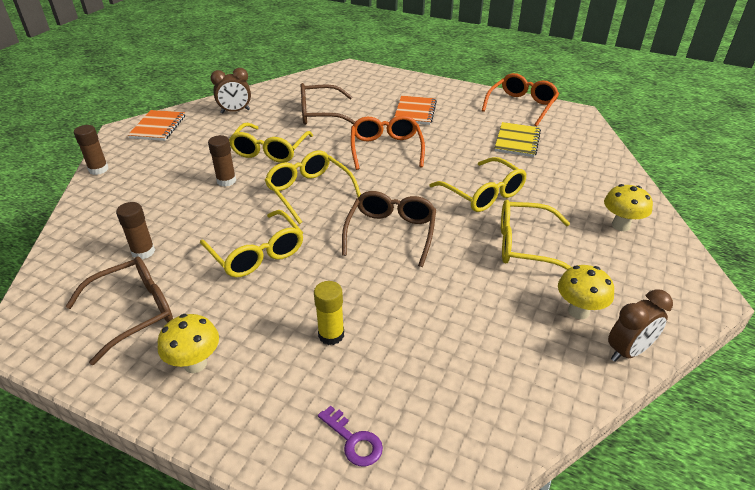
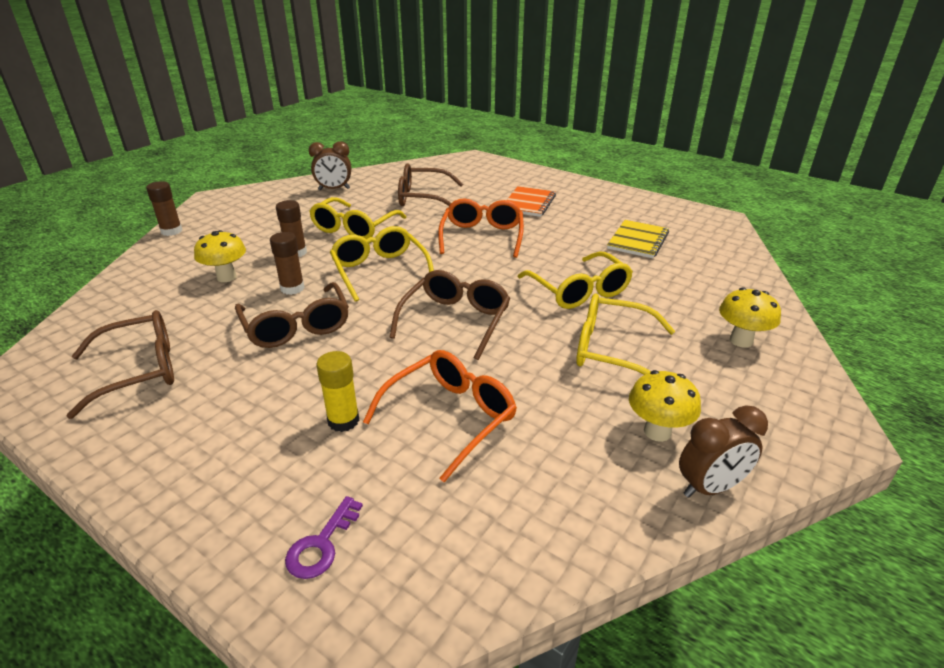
camera: 10 degrees right, 5 degrees down
brown glue stick [116,202,155,259] -> brown glue stick moved to [270,232,305,295]
orange notebook [128,110,185,141] -> none
yellow mushroom [158,314,219,373] -> yellow mushroom moved to [194,230,246,282]
yellow glasses [200,210,303,277] -> brown glasses [235,282,349,348]
purple key [318,405,383,466] -> purple key turned 60 degrees clockwise [285,496,363,579]
orange glasses [482,73,559,127] -> orange glasses moved to [363,350,517,482]

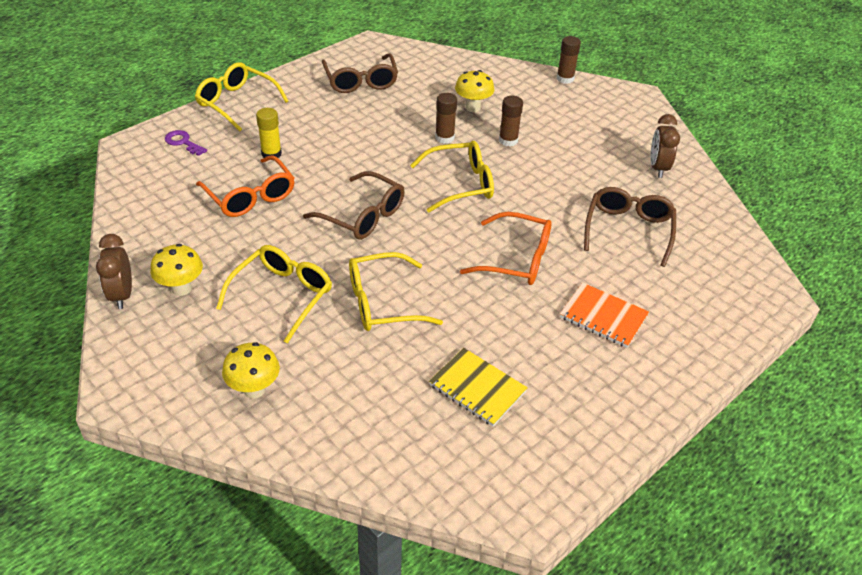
camera: 100 degrees right, 10 degrees up
brown glasses [235,282,349,348] -> none
yellow glasses [309,197,406,239] -> yellow glasses moved to [195,62,289,132]

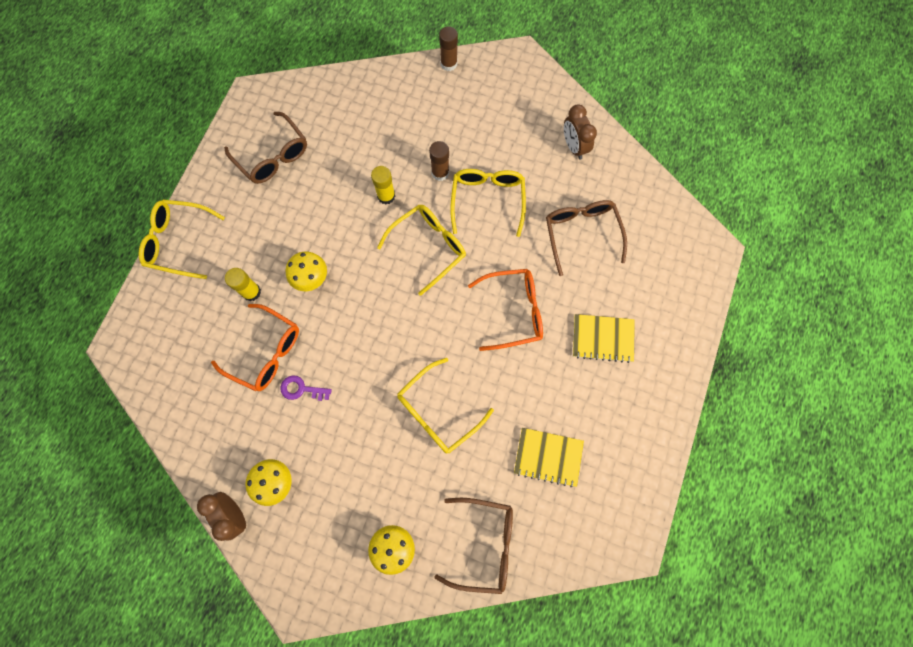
camera: 25 degrees left, 30 degrees up
purple key [165,130,207,156] -> purple key moved to [281,375,332,401]
yellow glasses [216,245,332,344] -> yellow glasses moved to [450,169,526,237]
brown glasses [303,171,405,240] -> brown glasses moved to [434,498,513,594]
brown glue stick [435,93,457,144] -> yellow glue stick [371,166,395,204]
yellow mushroom [455,70,494,112] -> yellow mushroom moved to [285,251,327,291]
orange notebook [560,282,649,348] -> yellow notebook [573,314,635,363]

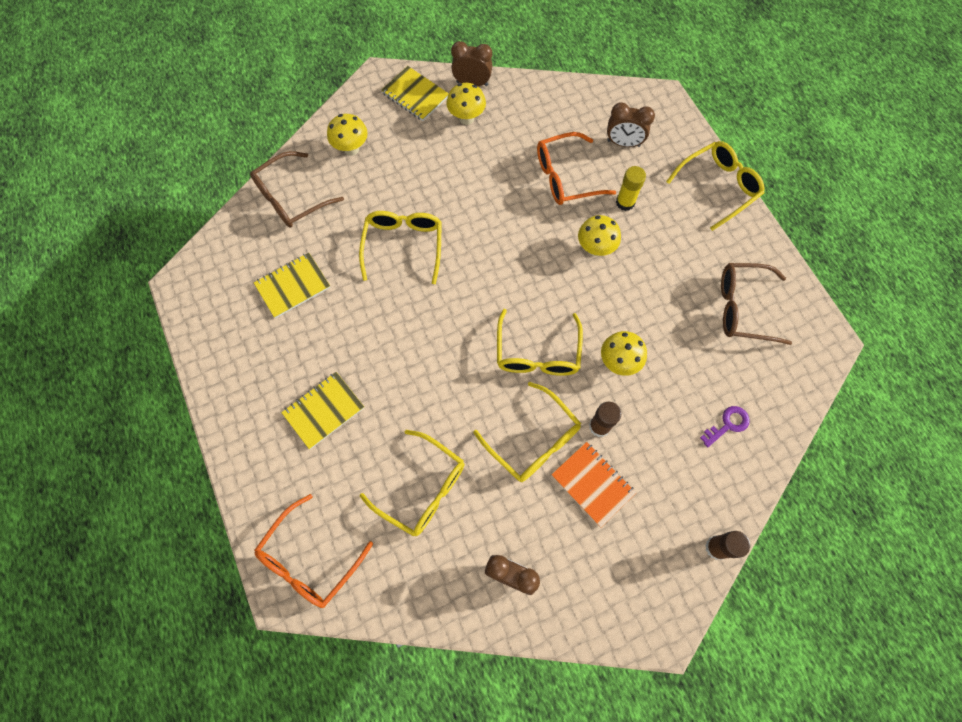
camera: 135 degrees right, 5 degrees down
purple key [281,375,332,401] -> purple key moved to [700,406,750,447]
yellow glue stick [371,166,395,204] -> yellow mushroom [601,331,647,376]
orange glasses [468,269,543,351] -> orange glasses moved to [254,494,373,608]
brown glasses [546,200,627,276] -> yellow glasses [360,430,464,537]
none -> yellow notebook [381,66,449,121]
none -> orange notebook [551,442,636,527]
none -> brown clock [607,102,655,147]

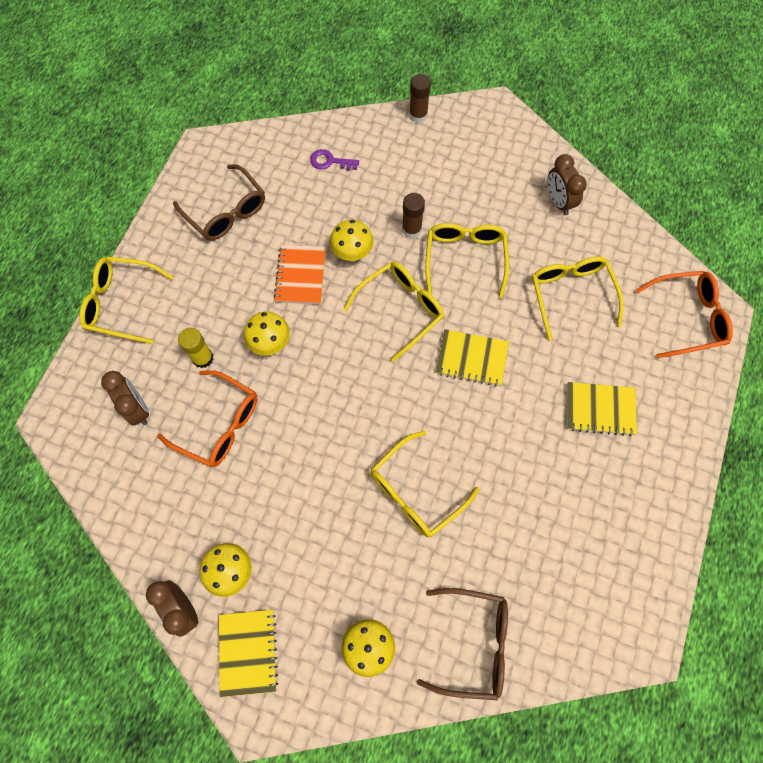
camera: 135 degrees left, 0 degrees up
yellow notebook [254,253,330,318] -> yellow notebook moved to [436,329,509,387]
orange notebook [551,442,636,527] -> orange notebook moved to [274,245,326,304]

